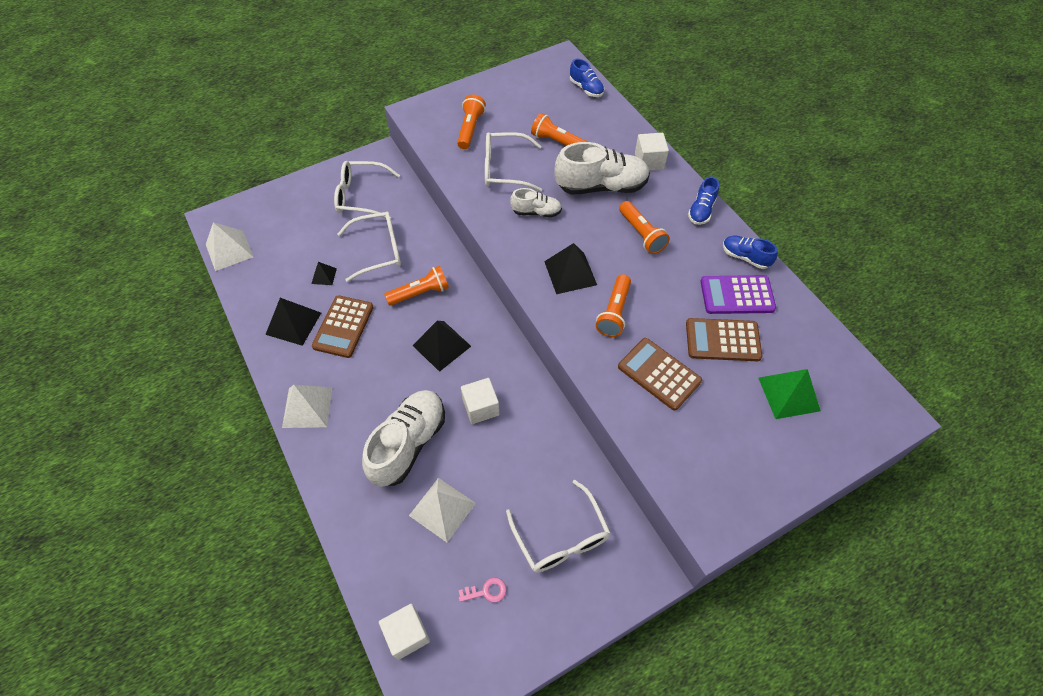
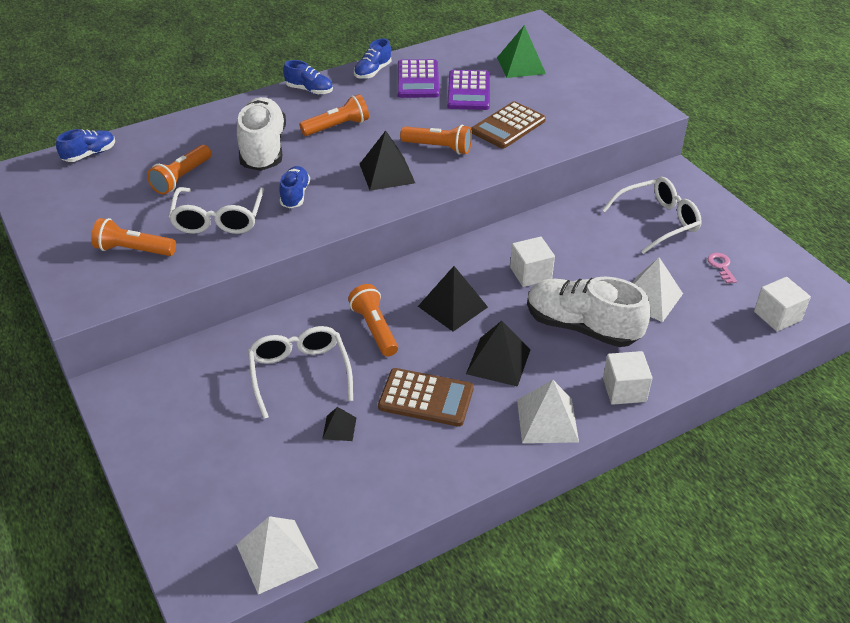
camera: 90 degrees left, 15 degrees down
black pyramid [265,298,321,346] -> black pyramid moved to [466,320,531,387]
white glasses [334,161,400,218] -> none
white shoe [510,188,562,218] -> blue shoe [279,166,310,208]
white cube [635,133,669,171] -> white cube moved to [603,351,652,405]
brown calculator [686,318,762,361] -> purple calculator [447,70,490,110]

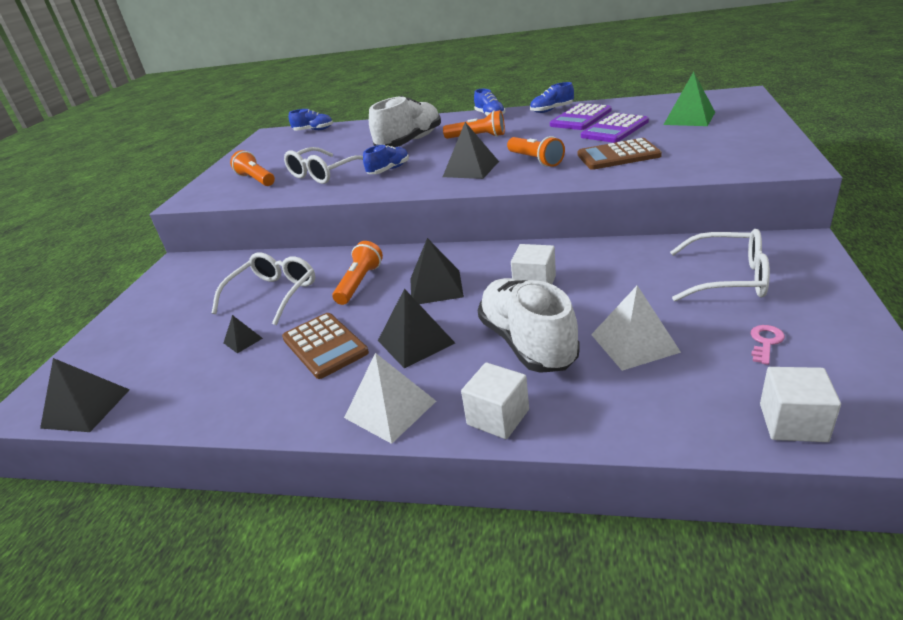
camera: 45 degrees right, 10 degrees down
orange flashlight [147,145,211,194] -> none
white pyramid [236,516,318,594] -> black pyramid [40,358,130,432]

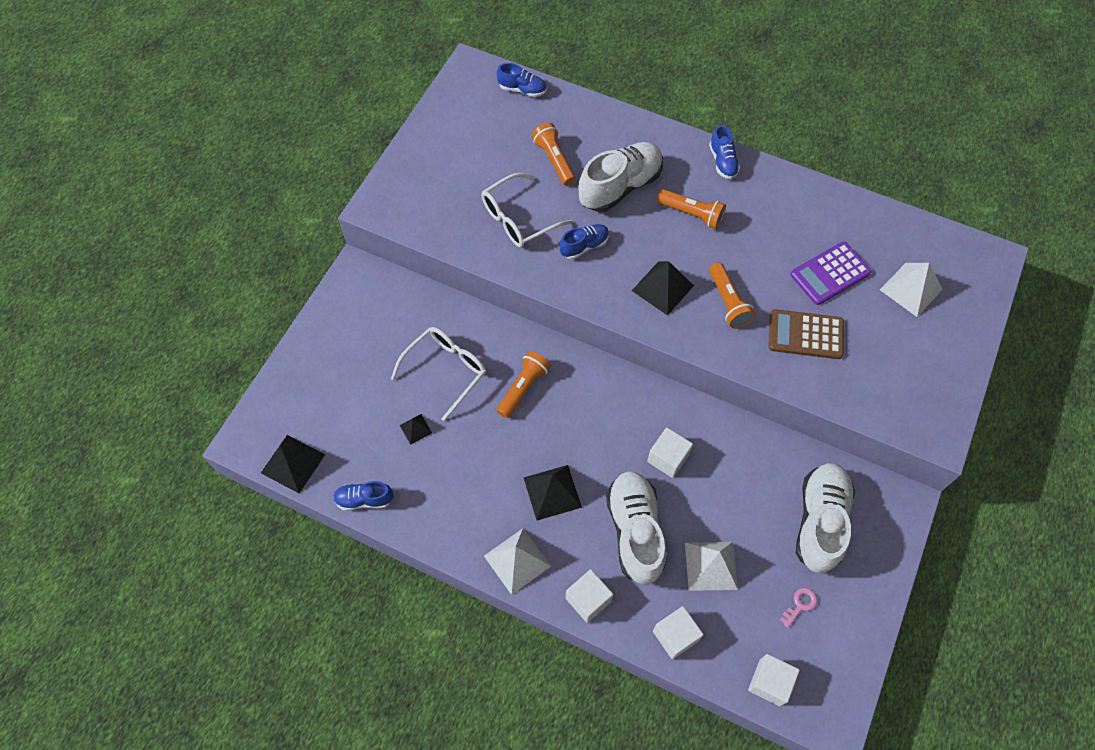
camera: 10 degrees right, 30 degrees up
orange flashlight [230,150,275,186] -> orange flashlight moved to [532,123,576,186]
brown calculator [282,313,369,379] -> none
black pyramid [410,238,464,304] -> none
blue shoe [530,82,574,113] -> blue shoe moved to [333,481,393,511]
purple calculator [550,103,612,130] -> none
green pyramid [663,71,715,126] -> white pyramid [880,263,943,317]
white glasses [670,229,770,301] -> white shoe [796,463,855,573]
none -> white cube [653,606,704,659]

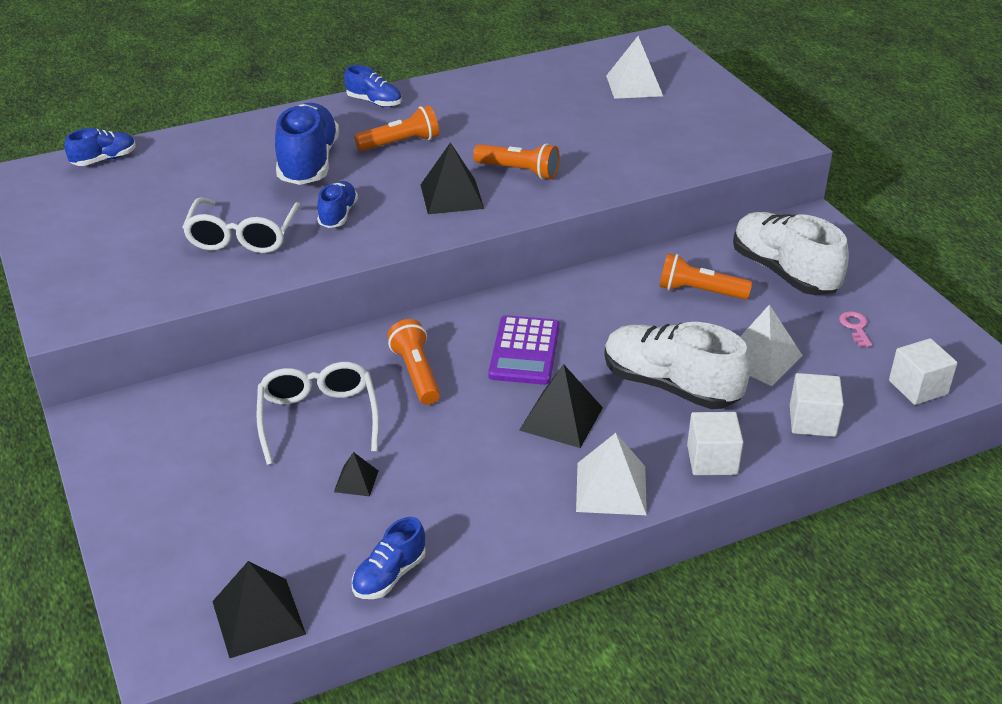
camera: 50 degrees left, 25 degrees down
orange flashlight [532,123,576,186] -> orange flashlight moved to [659,253,752,300]
white shoe [578,142,663,212] -> blue shoe [275,103,339,185]
white cube [647,428,693,478] -> none
brown calculator [769,309,844,359] -> none
purple calculator [791,242,872,305] -> purple calculator moved to [489,315,560,385]

